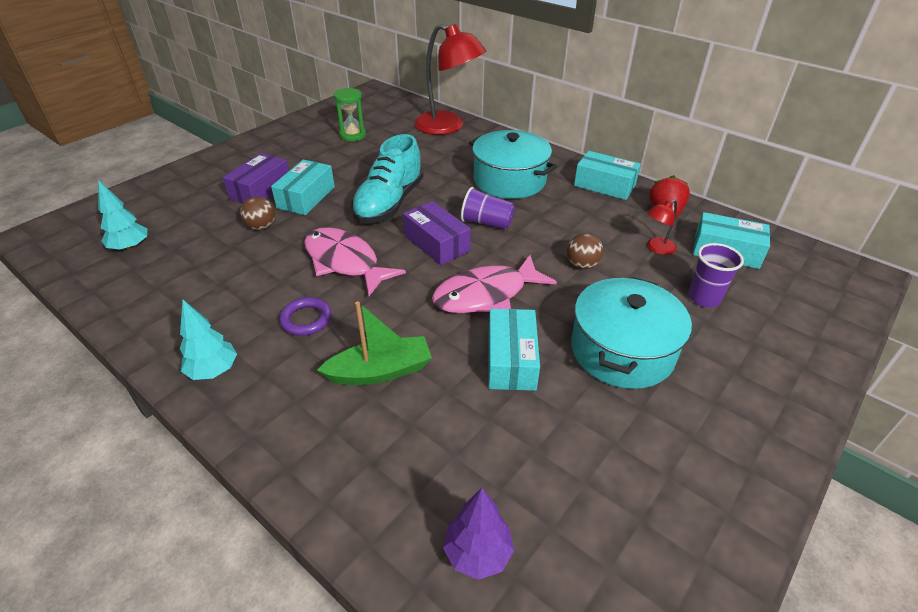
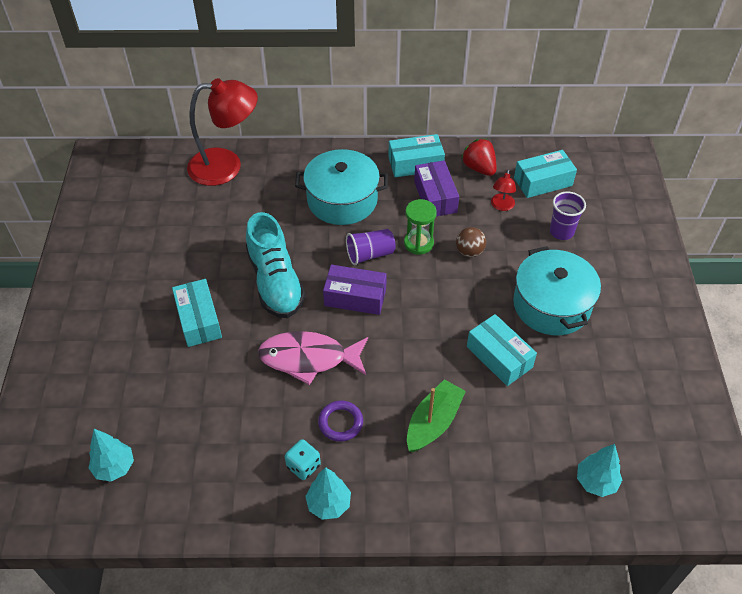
camera: 40 degrees left, 10 degrees up
purple box [223,153,289,204] -> purple box moved to [414,161,459,216]
brown ball [240,196,275,230] -> none
green hourglass [334,88,366,141] -> green hourglass moved to [404,199,437,255]
pink fish [432,255,557,313] -> none
purple tree [443,488,514,580] -> turquoise tree [577,444,622,497]
none -> turquoise dice [285,439,321,480]

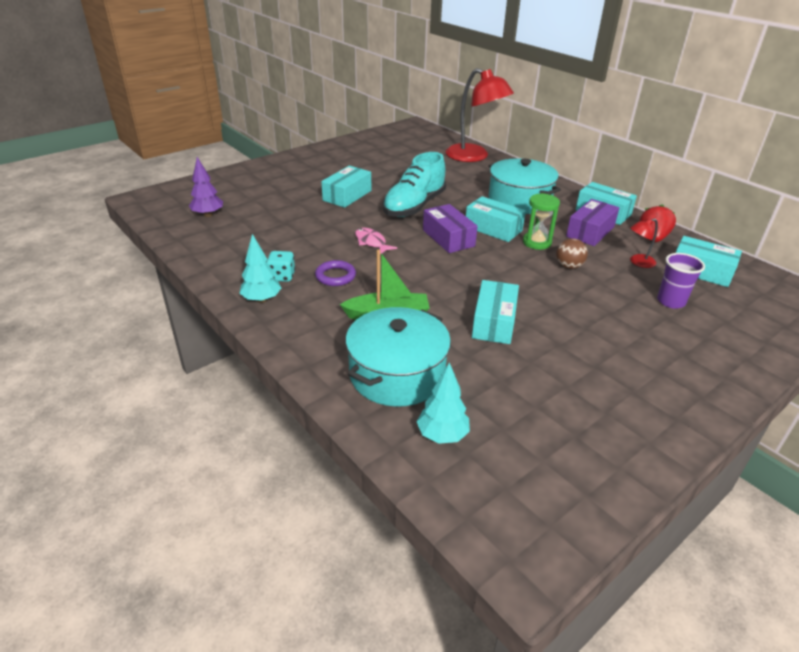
camera: 50 degrees right, 15 degrees down
turquoise tree [89,429,134,481] -> purple tree [189,157,223,217]
pink fish [258,331,368,385] -> pink fish [355,228,397,255], size x0.55
purple cup [346,229,396,266] -> turquoise box [466,196,526,242]
turquoise pot [513,246,601,335] -> turquoise pot moved to [345,307,451,407]

